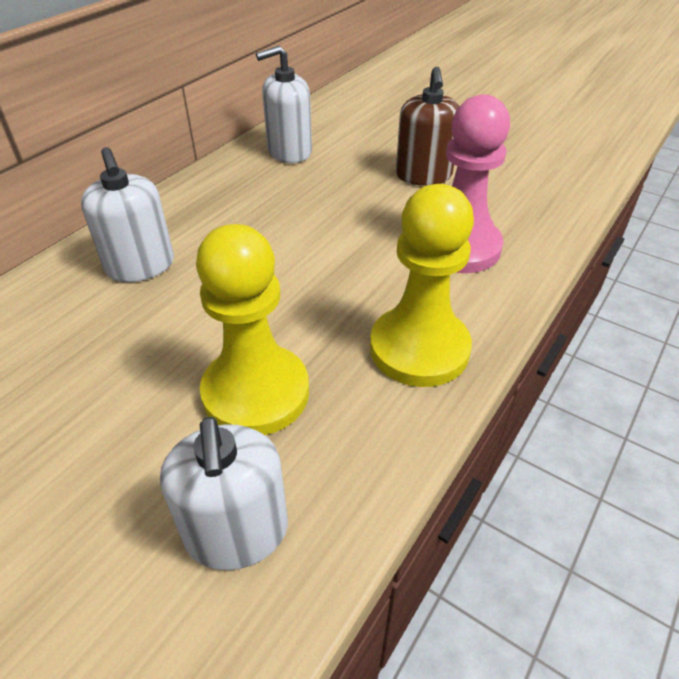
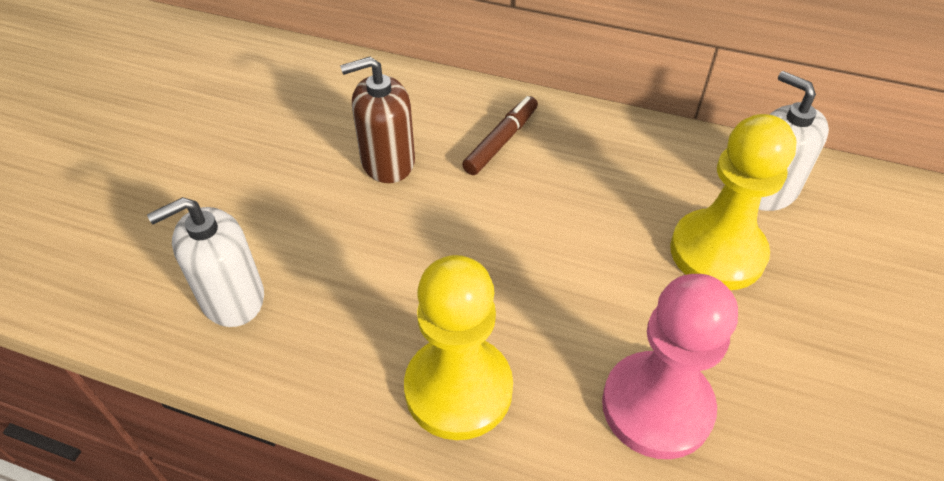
camera: 75 degrees right, 5 degrees up
white soap dispenser [81,147,174,282] -> brown marker [462,96,538,175]
yellow pawn [196,224,309,435] -> yellow pawn moved to [670,114,797,290]
brown soap dispenser [396,67,459,186] -> brown soap dispenser moved to [340,57,415,183]

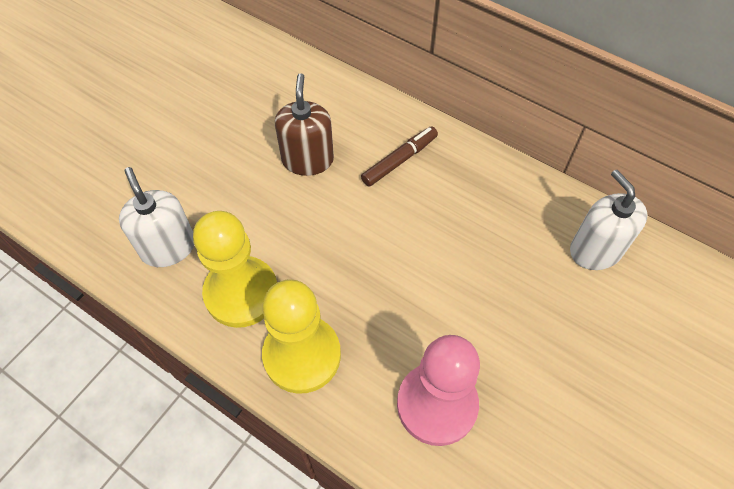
camera: 15 degrees right, 10 degrees up
white soap dispenser [147,197,264,327] -> white soap dispenser turned 75 degrees clockwise [119,167,194,267]
brown soap dispenser [340,57,415,183] -> brown soap dispenser turned 90 degrees clockwise [275,73,334,176]
yellow pawn [670,114,797,290] -> yellow pawn moved to [193,211,277,328]

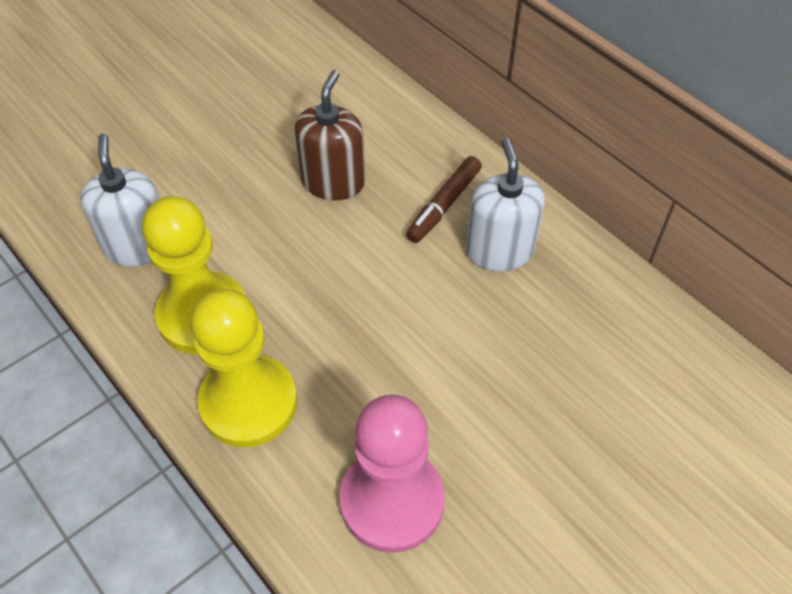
camera: 15 degrees right, 5 degrees down
brown marker [361,126,438,187] -> brown marker turned 150 degrees clockwise [406,156,482,243]
white soap dispenser [570,170,648,270] -> white soap dispenser moved to [466,138,545,271]

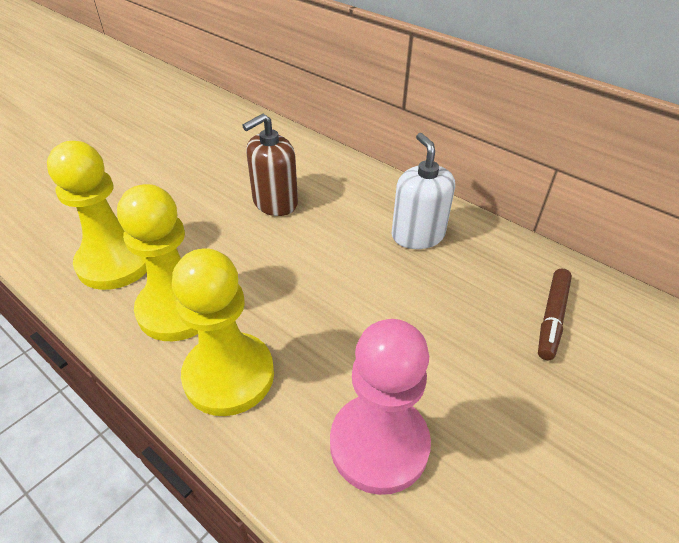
camera: 10 degrees left, 10 degrees down
white soap dispenser [80,134,159,266] -> yellow pawn [47,141,147,290]
brown soap dispenser [295,70,365,200] -> brown soap dispenser turned 135 degrees counterclockwise [242,114,298,216]
brown marker [406,156,482,243] -> brown marker moved to [538,269,572,360]

